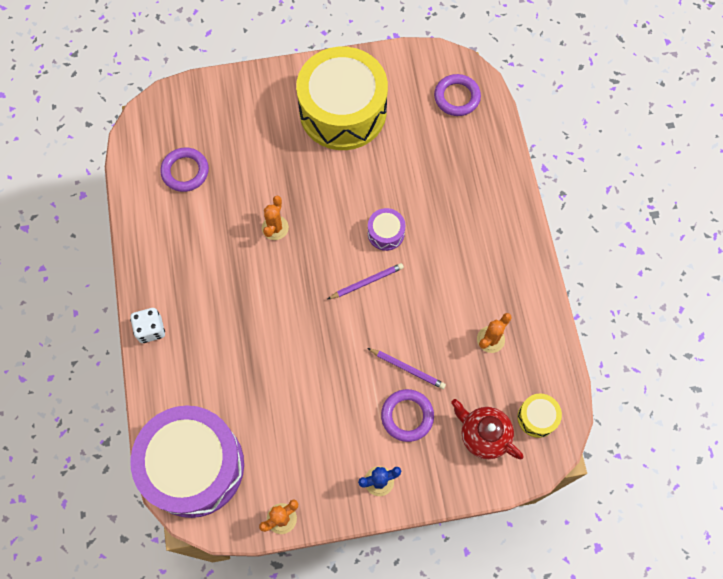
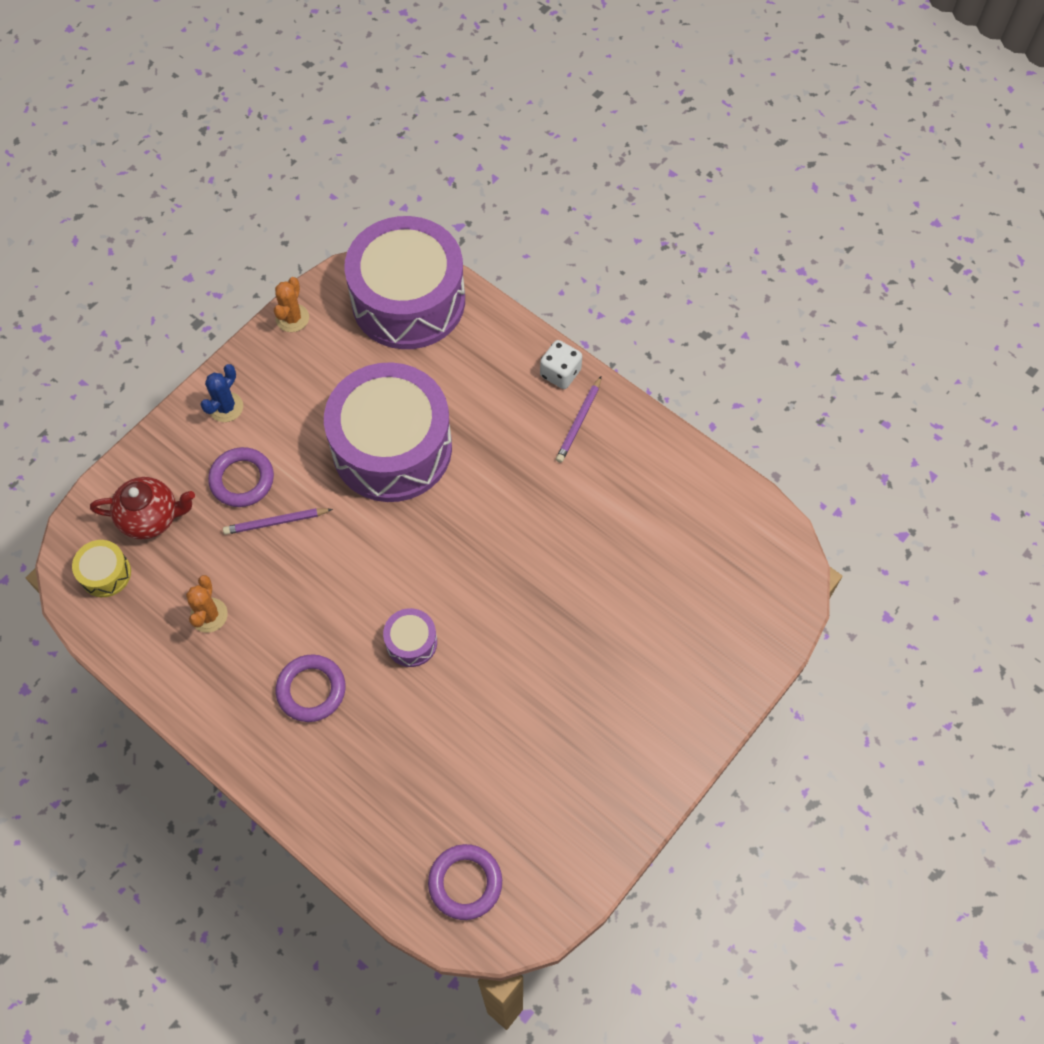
camera: 140 degrees right, 5 degrees down
purple ring [160,147,209,192] -> purple ring moved to [276,654,346,722]
orange cactus [262,196,289,240] -> none
yellow drum [296,47,388,150] -> none
purple pencil [328,263,404,299] -> purple pencil moved to [556,376,601,463]
none -> purple drum [324,362,452,502]

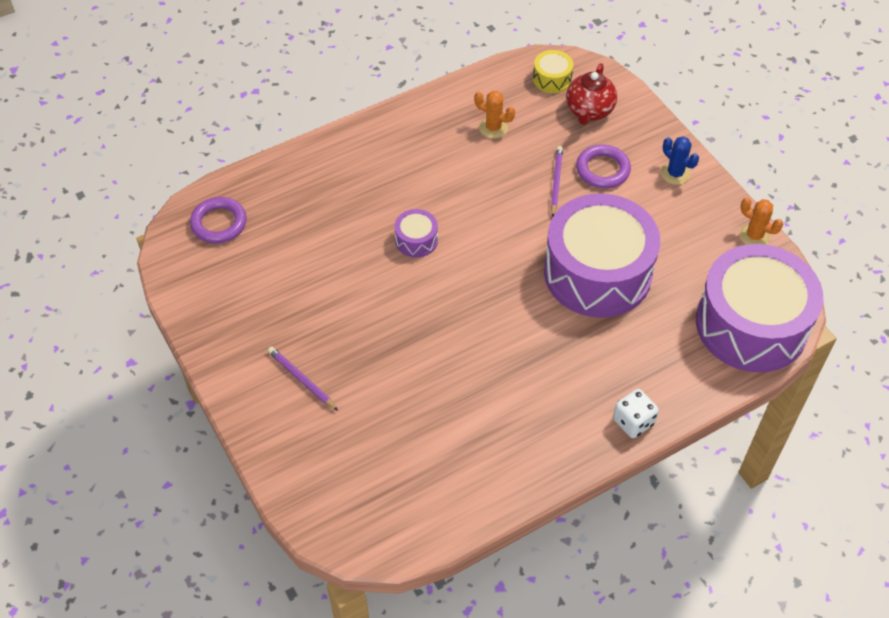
camera: 110 degrees right, 10 degrees down
purple ring [276,654,346,722] -> none
purple pencil [556,376,601,463] -> purple pencil moved to [268,347,338,411]

